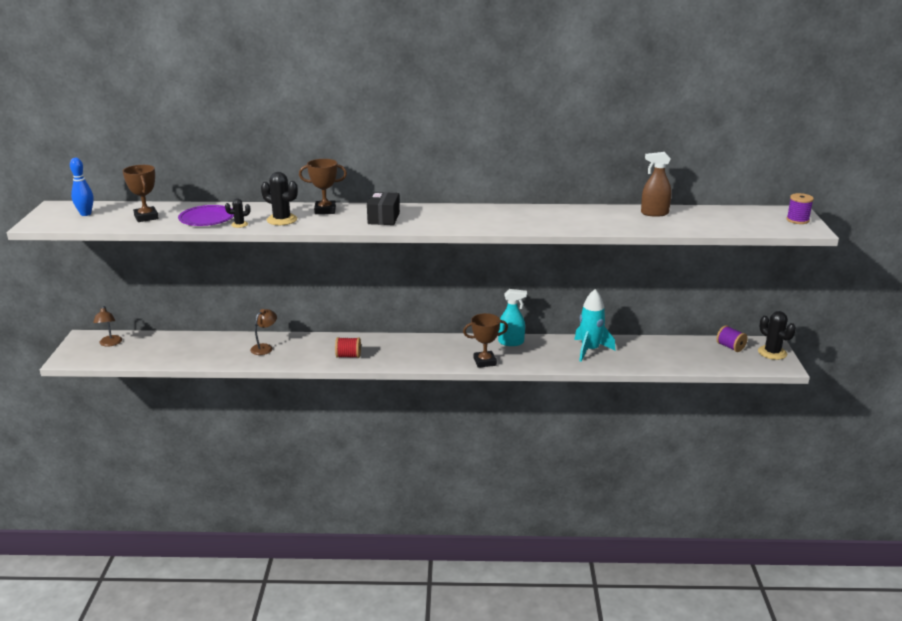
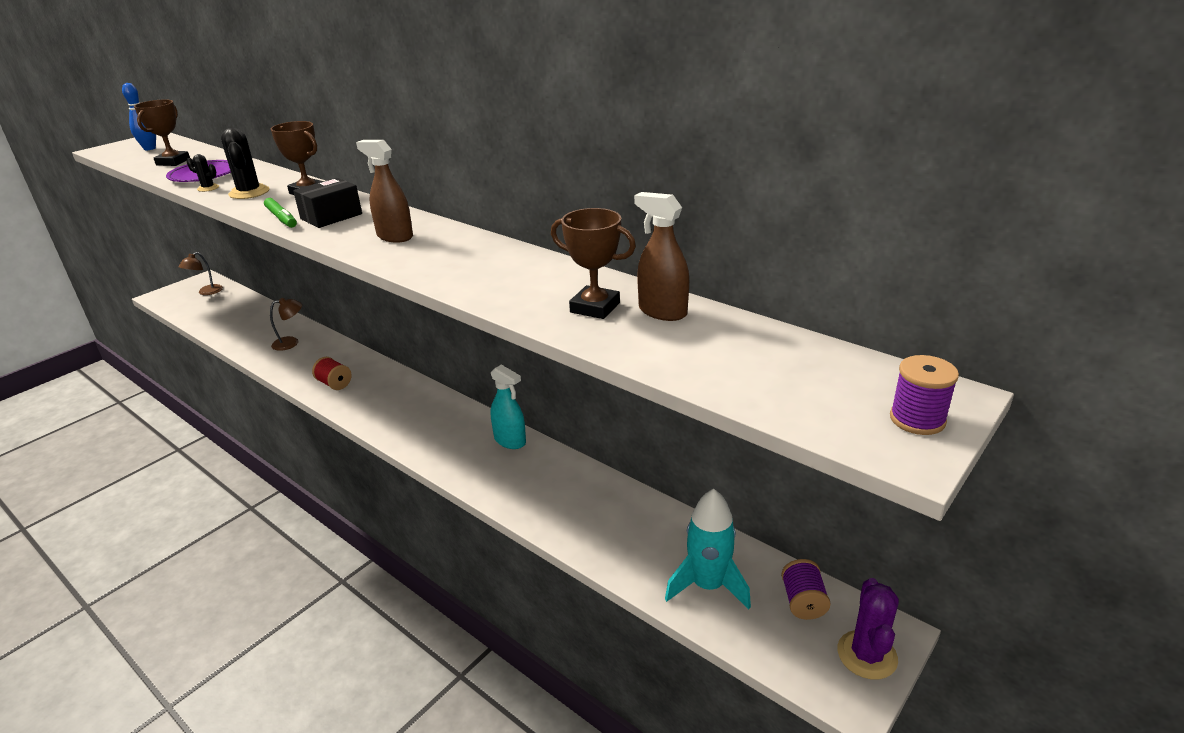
camera: 40 degrees right, 5 degrees up
brown trophy [463,313,508,368] -> brown trophy moved to [551,208,636,319]
turquoise rocket [574,289,616,361] -> turquoise rocket moved to [665,489,751,610]
black cactus [758,311,796,360] -> purple cactus [837,578,899,680]
none -> green marker [264,198,297,228]
none -> brown spray bottle [356,140,413,242]

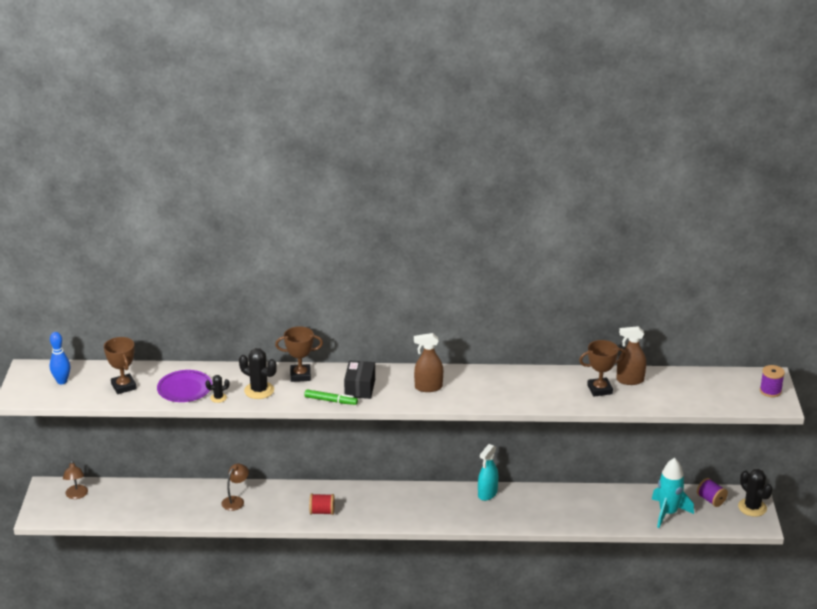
camera: 40 degrees left, 0 degrees up
turquoise spray bottle [490,365,526,449] -> turquoise spray bottle turned 120 degrees clockwise [478,444,498,501]
purple cactus [837,578,899,680] -> black cactus [738,469,773,517]

